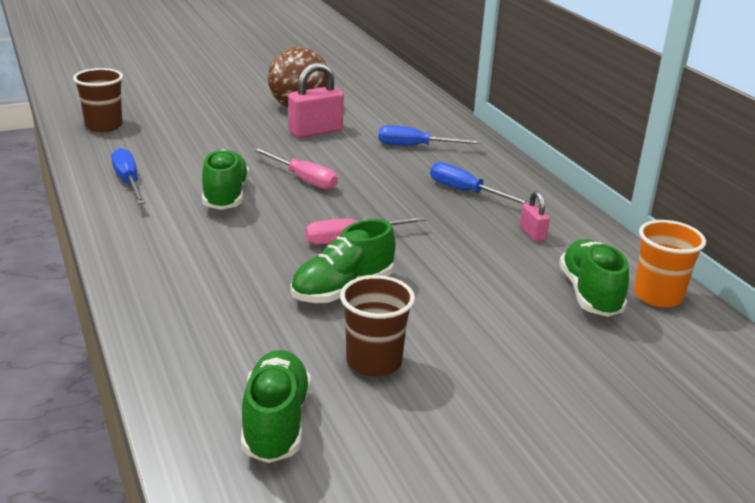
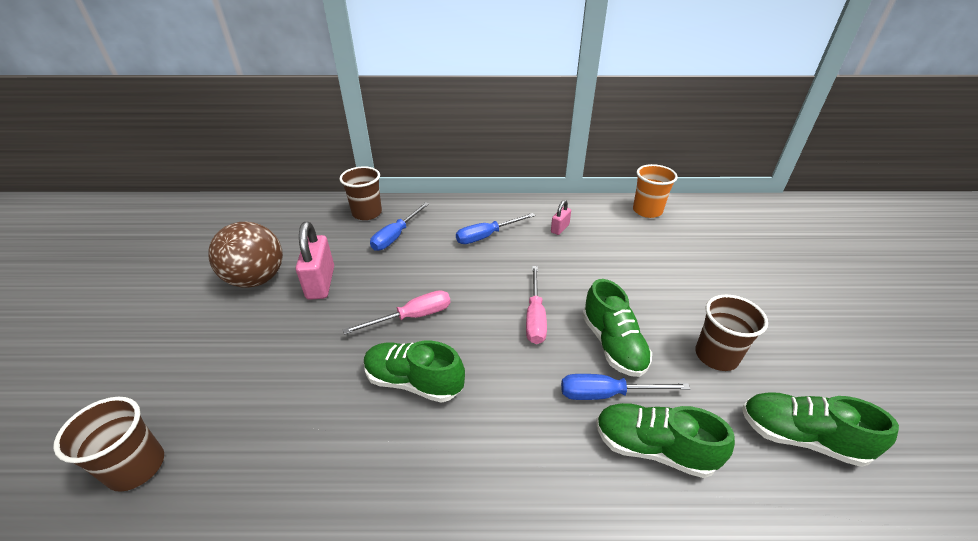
camera: 65 degrees left, 10 degrees up
blue screwdriver [111,148,146,204] -> blue screwdriver moved to [561,374,690,400]
pink padlock [520,191,550,242] -> pink padlock turned 60 degrees counterclockwise [551,200,571,235]
green shoe [559,239,629,317] -> green shoe moved to [596,403,735,478]
none -> brown cup [339,166,382,220]

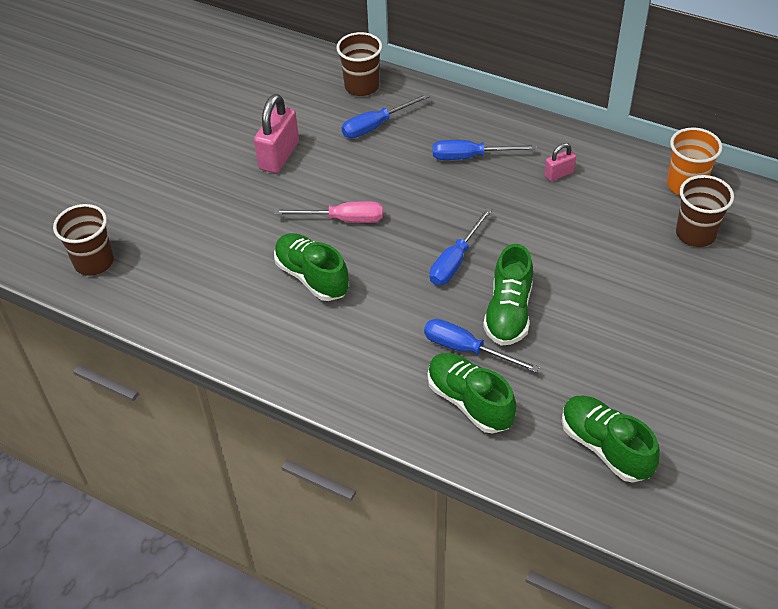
camera: 30 degrees right, 10 degrees up
brown ball [208,222,283,288] -> none
pink screwdriver [526,266,547,344] -> blue screwdriver [430,208,492,285]
brown cup [695,295,768,371] -> brown cup moved to [676,175,734,247]

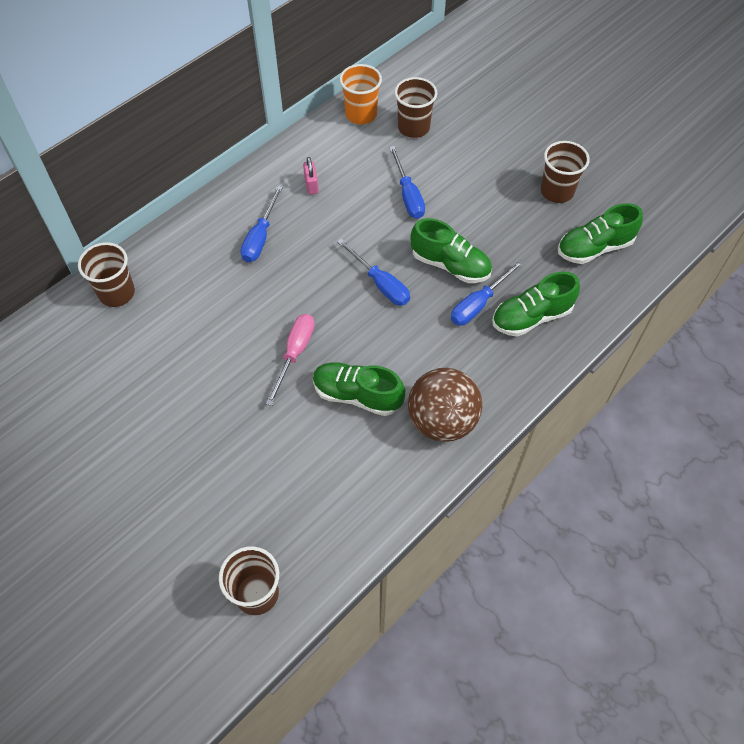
camera: 75 degrees left, 10 degrees up
pink padlock [254,94,299,173] -> none
green shoe [274,233,349,301] -> green shoe turned 45 degrees clockwise [313,363,405,416]
blue screwdriver [341,93,430,138] -> blue screwdriver moved to [389,146,425,219]
none -> brown ball [408,368,482,442]
none -> brown cup [541,141,590,203]

